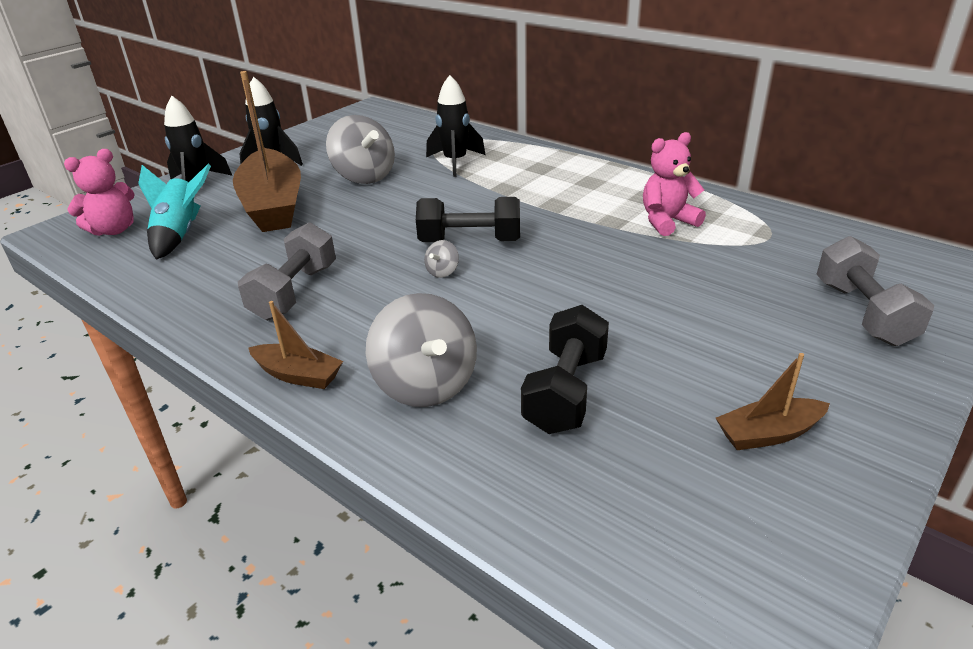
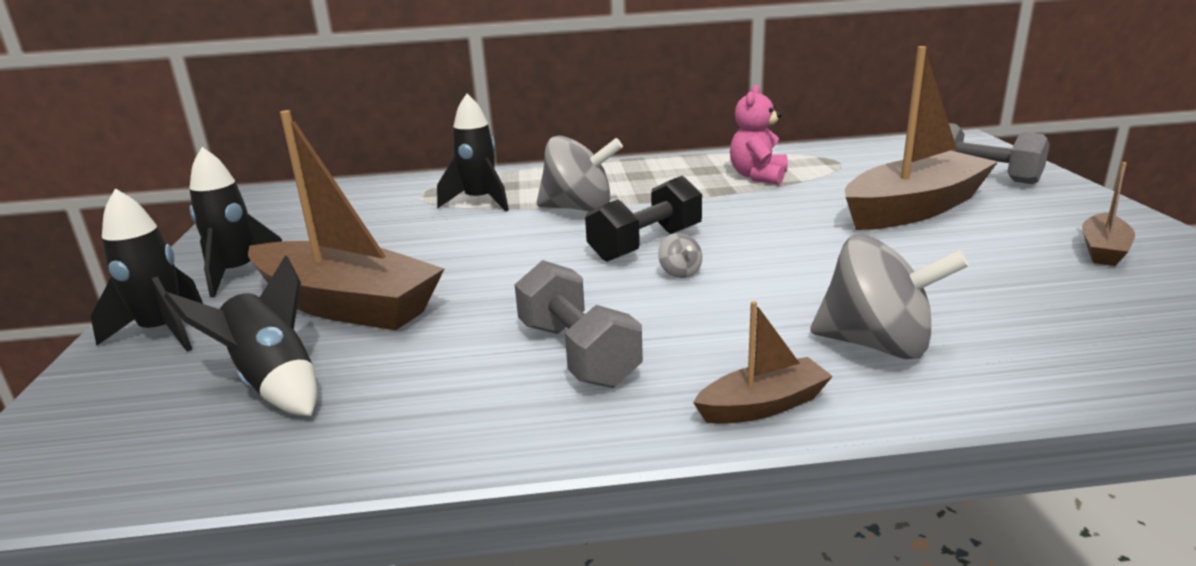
camera: 45 degrees left, 10 degrees down
pink teddy bear [64,149,134,236] -> none
turquoise rocket [138,164,211,260] -> black rocket [164,255,318,416]
grey spinning top [326,115,395,184] -> grey spinning top moved to [536,136,623,212]
black dumbbell [521,305,609,434] -> none
none -> brown boat [845,46,998,230]

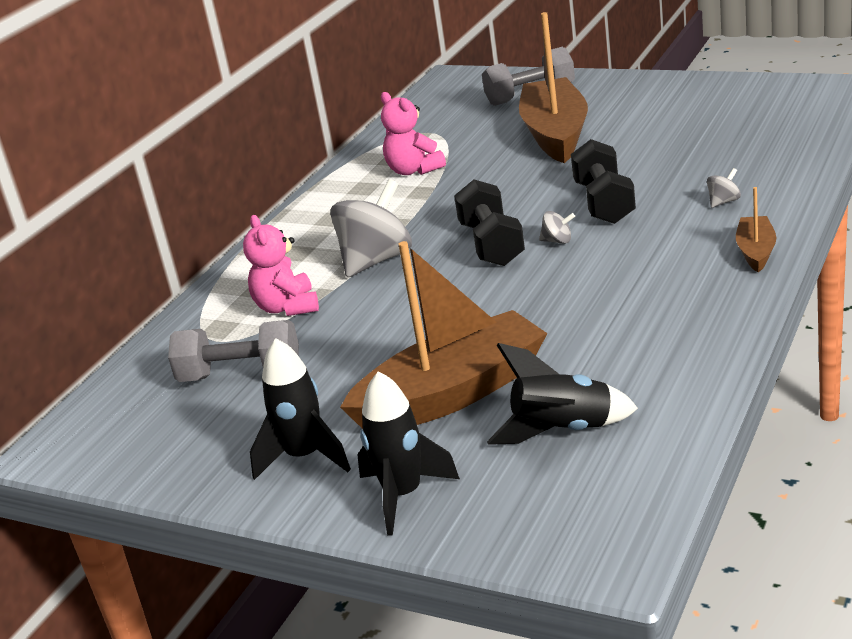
camera: 55 degrees left, 5 degrees up
black rocket [437,94,509,211] -> pink teddy bear [243,215,319,316]
grey dumbbell [515,260,643,388] -> grey dumbbell moved to [168,320,299,382]
grey spinning top [810,235,969,359] -> grey spinning top [707,168,741,208], size x0.42
brown boat [1082,162,1135,266] -> none
none -> black dumbbell [571,139,636,224]

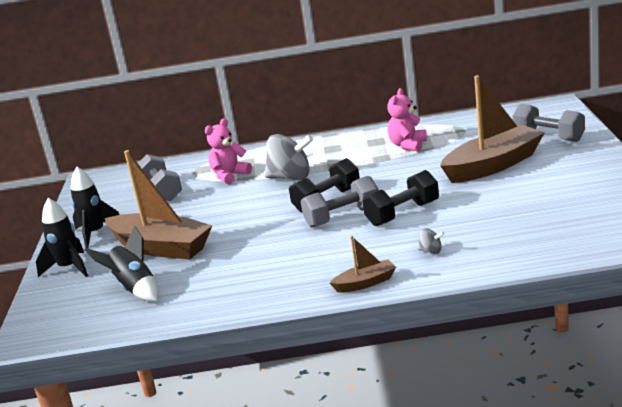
camera: 60 degrees right, 5 degrees down
grey spinning top [539,211,575,244] -> grey dumbbell [300,176,379,228]

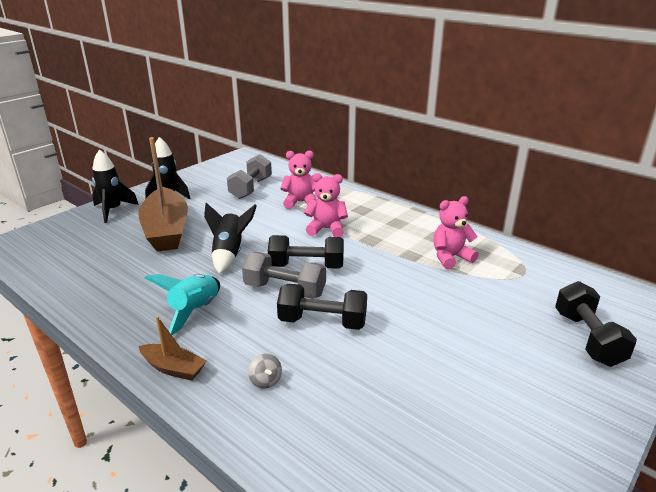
camera: 40 degrees right, 5 degrees up
black rocket [84,225,159,301] -> black rocket moved to [204,203,257,274]
grey spinning top [264,134,313,180] -> pink teddy bear [304,173,348,237]
brown boat [440,75,545,183] -> none
grey dumbbell [513,104,585,142] -> black dumbbell [555,281,637,367]
none -> turquoise rocket [145,274,220,335]

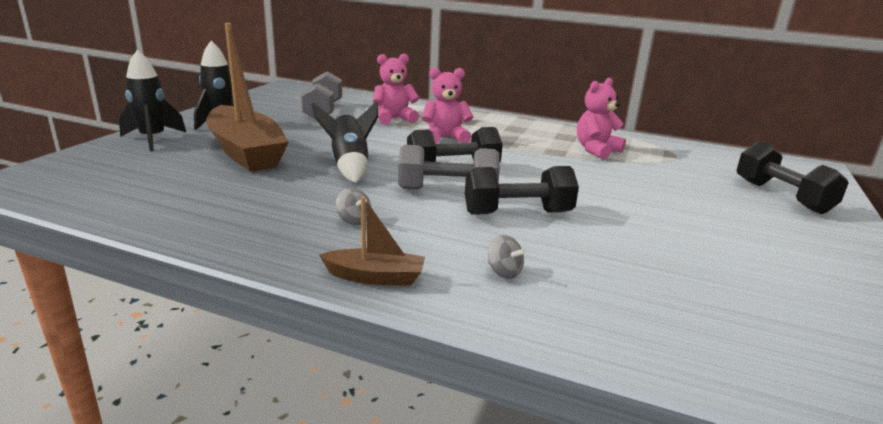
camera: 20 degrees left, 5 degrees down
turquoise rocket [145,274,220,335] -> grey spinning top [336,188,371,225]

